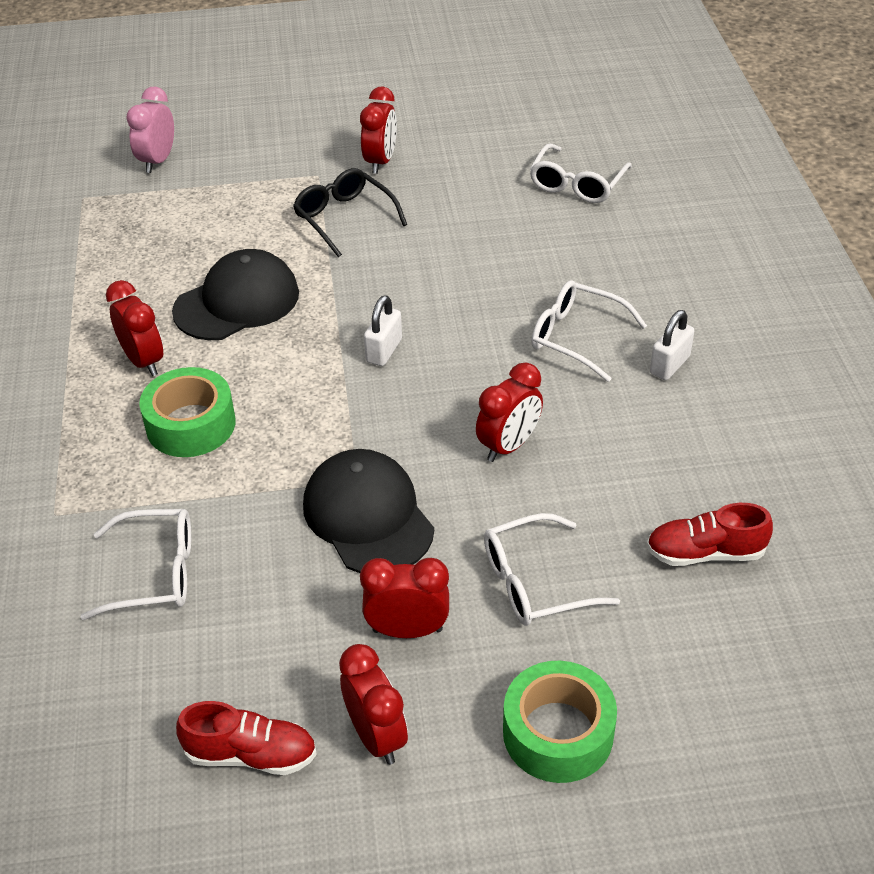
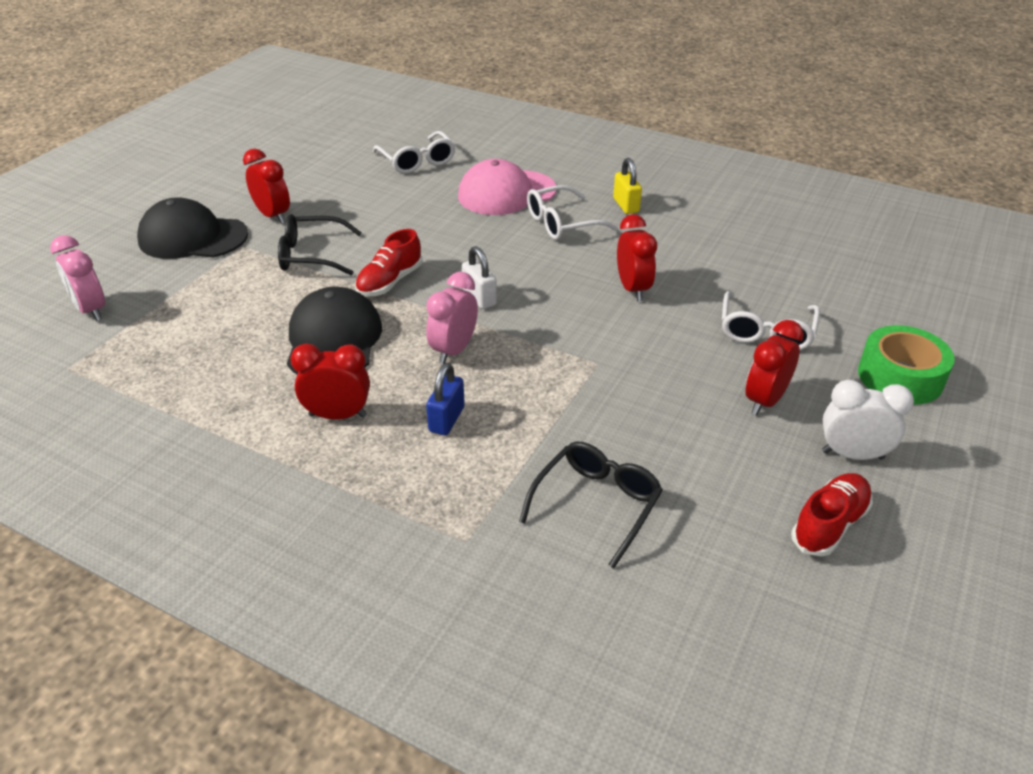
camera: 55 degrees left, 5 degrees down
white glasses [80,509,191,620] -> black glasses [519,442,663,568]
green tape [139,367,235,457] -> blue padlock [426,363,465,435]
black cap [303,449,434,573] -> black cap moved to [137,197,248,259]
red clock [339,644,408,765] -> white clock [822,380,914,460]
red shoe [646,503,773,566] -> red shoe moved to [355,229,423,297]
white padlock [650,310,694,380] -> yellow padlock [613,158,642,214]
none -> pink clock [426,272,478,364]
none -> pink cap [458,159,557,215]

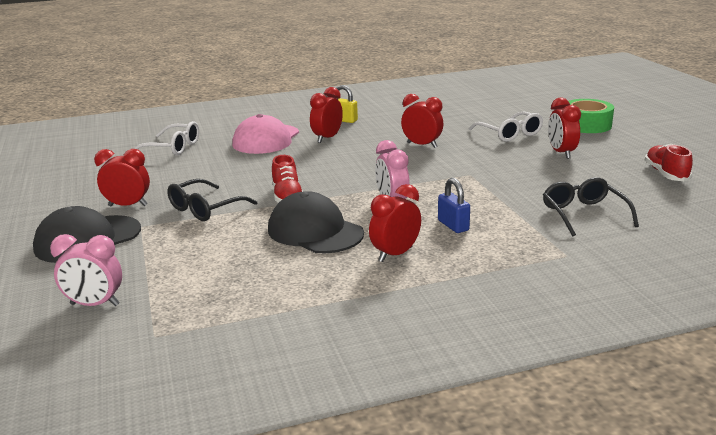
camera: 45 degrees left, 15 degrees down
white padlock [462,246,497,309] -> none
white glasses [527,185,618,240] -> red clock [310,87,343,143]
white clock [822,380,914,460] -> none

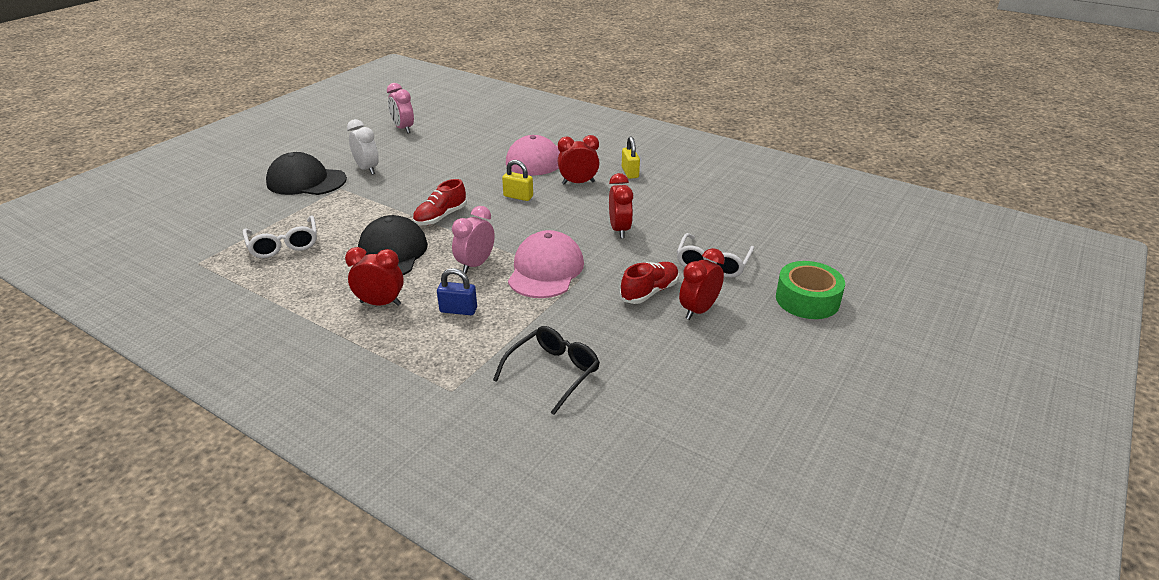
camera: 50 degrees right, 10 degrees up
pink clock [50,234,122,306] -> pink clock moved to [387,83,414,133]
red clock [94,149,150,206] -> white clock [347,119,379,175]
white glasses [134,121,199,155] -> white glasses moved to [242,215,317,258]
black glasses [167,179,257,221] -> none
blue padlock [438,178,470,233] -> blue padlock turned 75 degrees clockwise [437,268,477,315]
red shoe [645,144,693,181] -> red shoe moved to [620,262,679,304]
none -> yellow padlock [502,160,533,201]
none -> pink cap [508,230,584,298]

